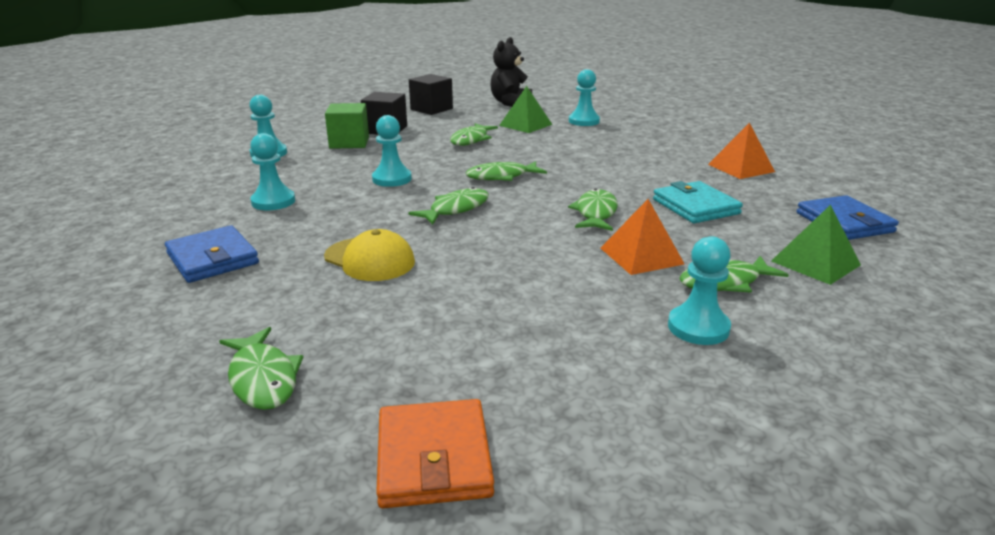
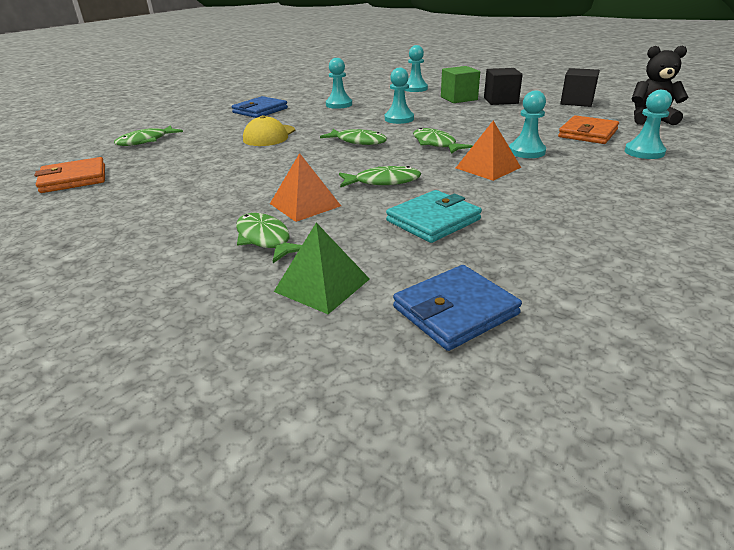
camera: 75 degrees right, 5 degrees up
green fish [450,123,498,146] -> none
green pyramid [499,86,553,133] -> orange wallet [558,115,619,144]
turquoise pawn [668,236,731,345] -> turquoise pawn moved to [509,91,546,158]
orange pyramid [708,122,775,179] -> orange pyramid moved to [456,121,521,181]

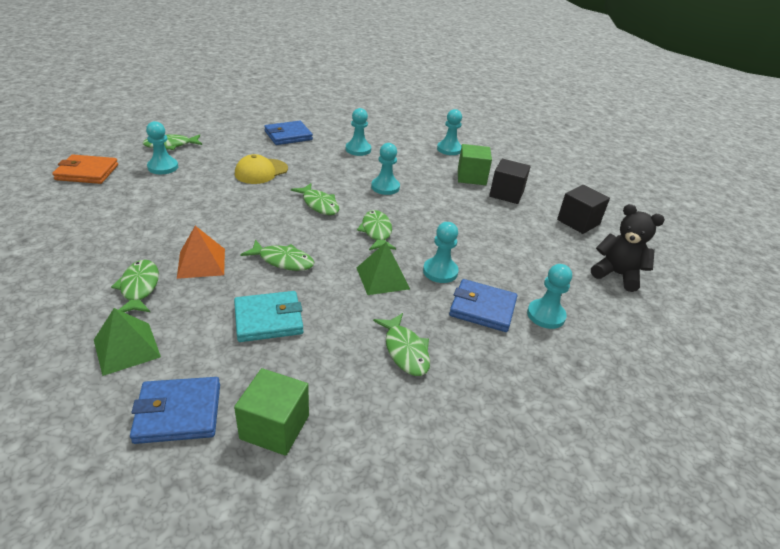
camera: 20 degrees right, 5 degrees up
orange pyramid [456,121,521,181] -> green pyramid [357,242,410,295]
orange wallet [558,115,619,144] -> none
none -> turquoise pawn [146,121,178,174]
none -> green cube [234,368,309,456]
none -> green fish [373,313,430,376]
none -> blue wallet [449,279,517,332]

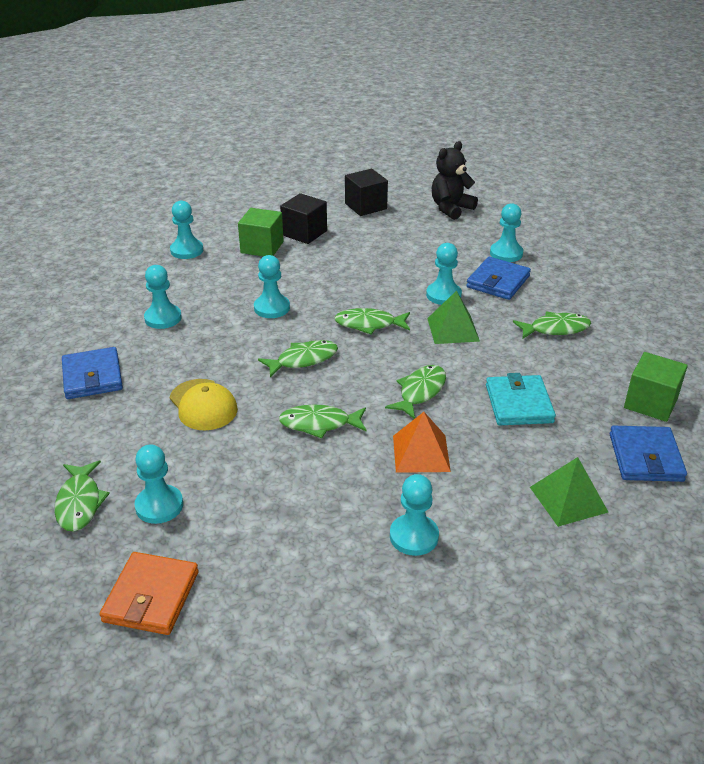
camera: 75 degrees left, 0 degrees up
green fish [111,260,159,312] -> green fish moved to [279,405,366,439]
none -> turquoise pawn [390,474,439,556]

